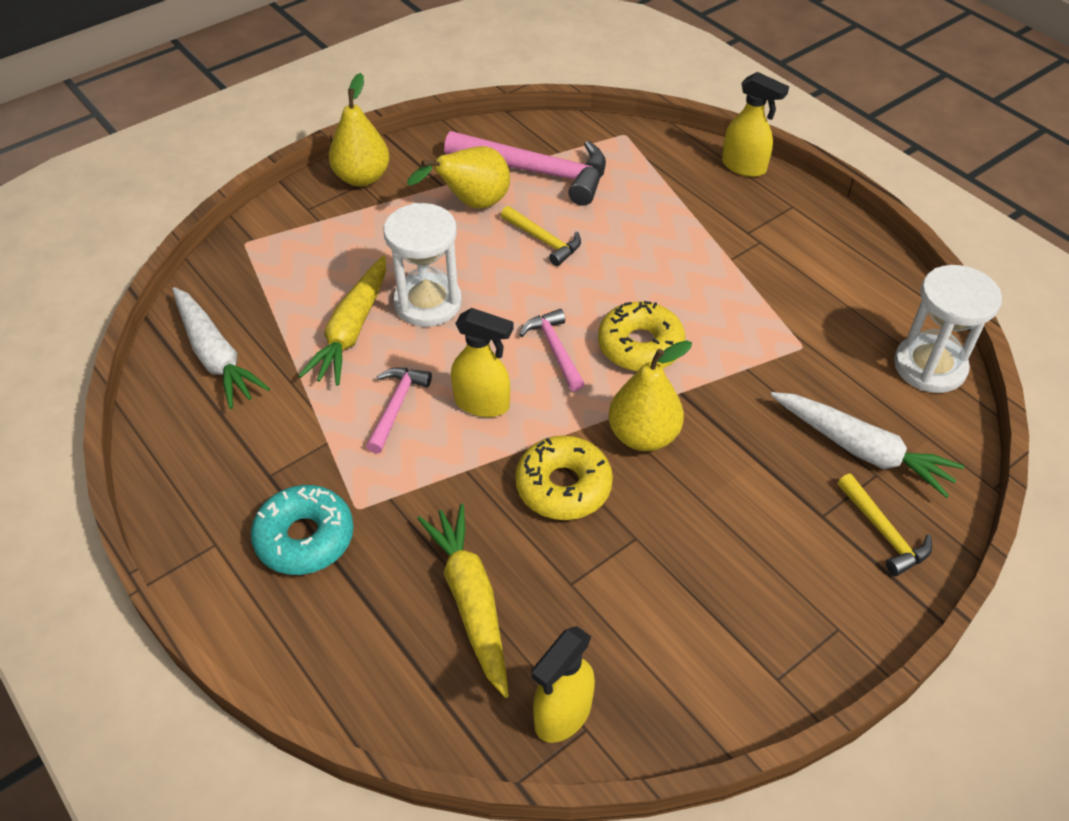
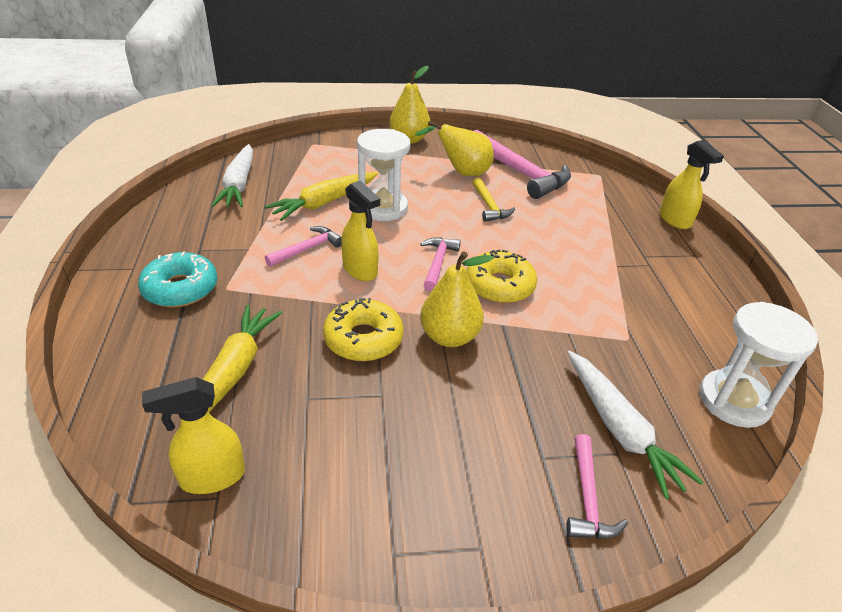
camera: 30 degrees right, 10 degrees down
yellow hammer [838,474,932,576] -> pink hammer [566,434,628,538]

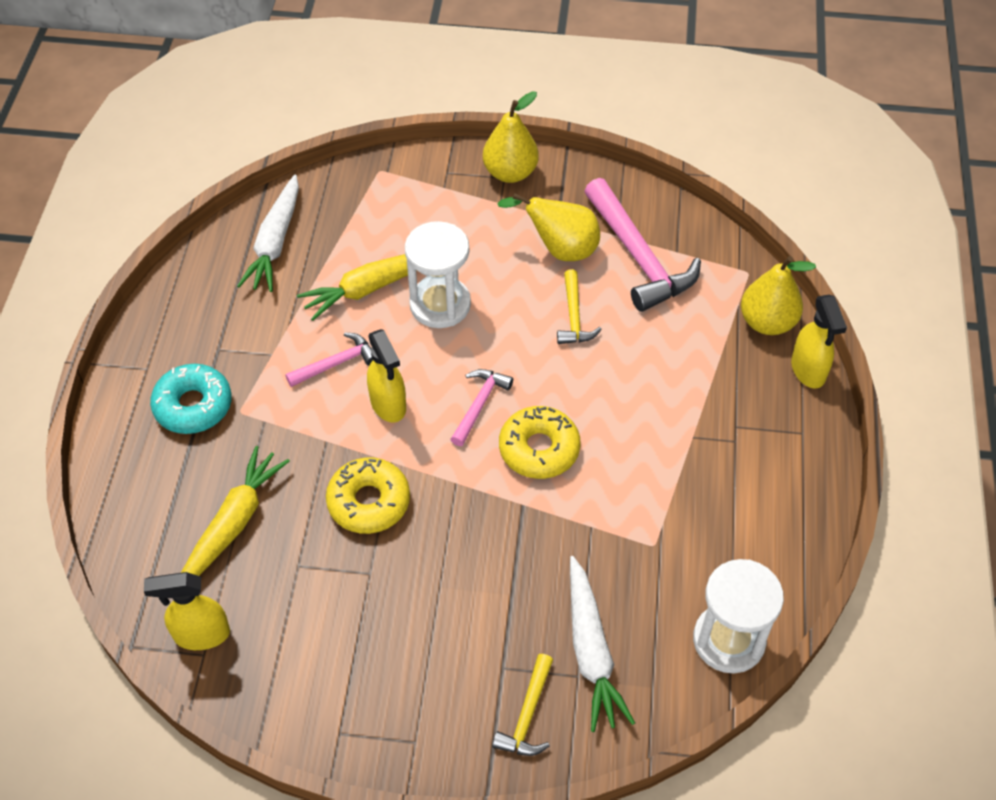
camera: 15 degrees right, 15 degrees up
yellow pear [420,252,493,347] -> yellow pear moved to [741,256,816,335]
pink hammer [566,434,628,538] -> yellow hammer [492,654,553,756]

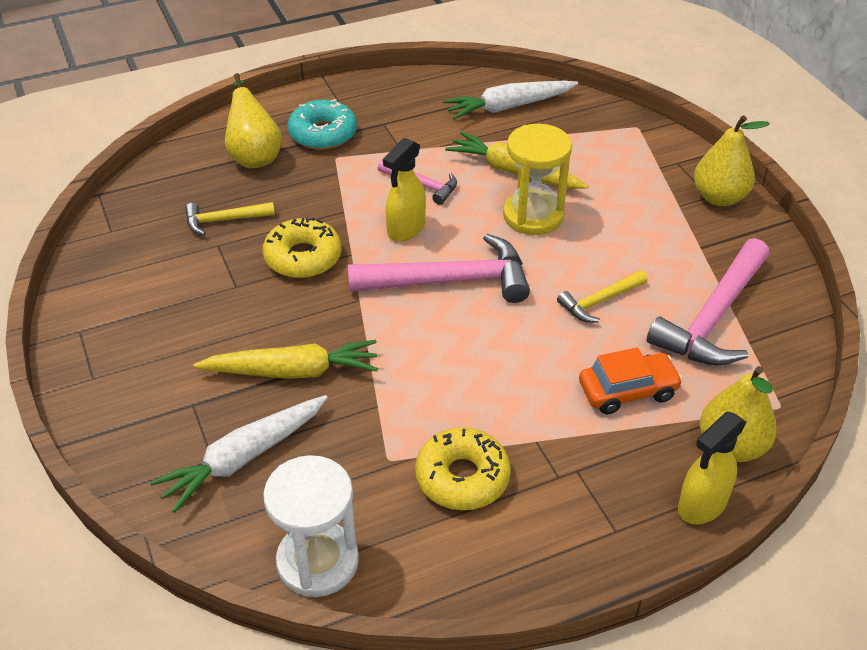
camera: 60 degrees right, 10 degrees down
yellow spray bottle [144,572,230,650] -> none
yellow carrot [181,446,290,576] -> yellow carrot moved to [193,340,378,379]
white hourglass [405,221,471,328] -> yellow hourglass [503,124,572,235]
pink hammer [450,369,513,446] -> pink hammer [348,234,530,303], size x1.90
yellow hammer [492,654,553,756] -> yellow hammer moved to [185,202,275,235]
yellow pear [497,193,600,261] -> yellow pear moved to [225,73,282,168]
yellow donut [499,406,581,479] -> yellow donut moved to [415,428,511,510]
none -> orange car [579,347,683,415]

